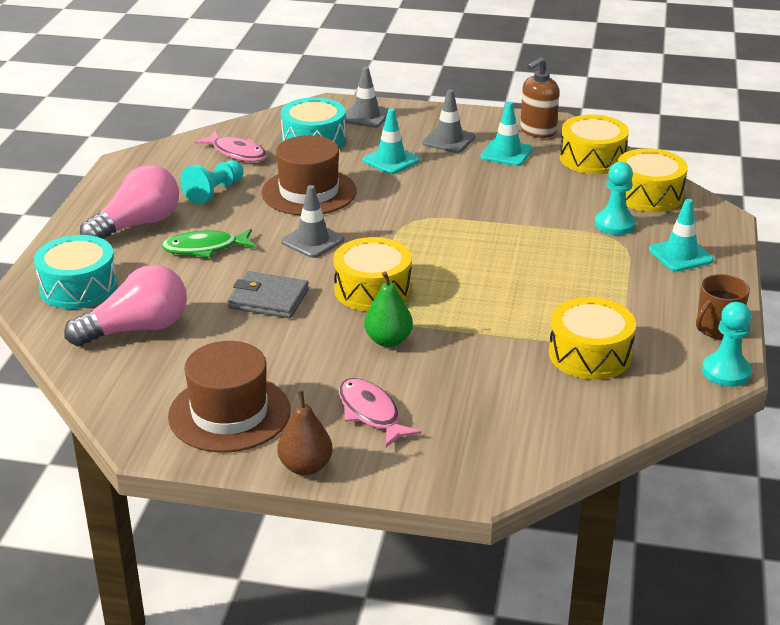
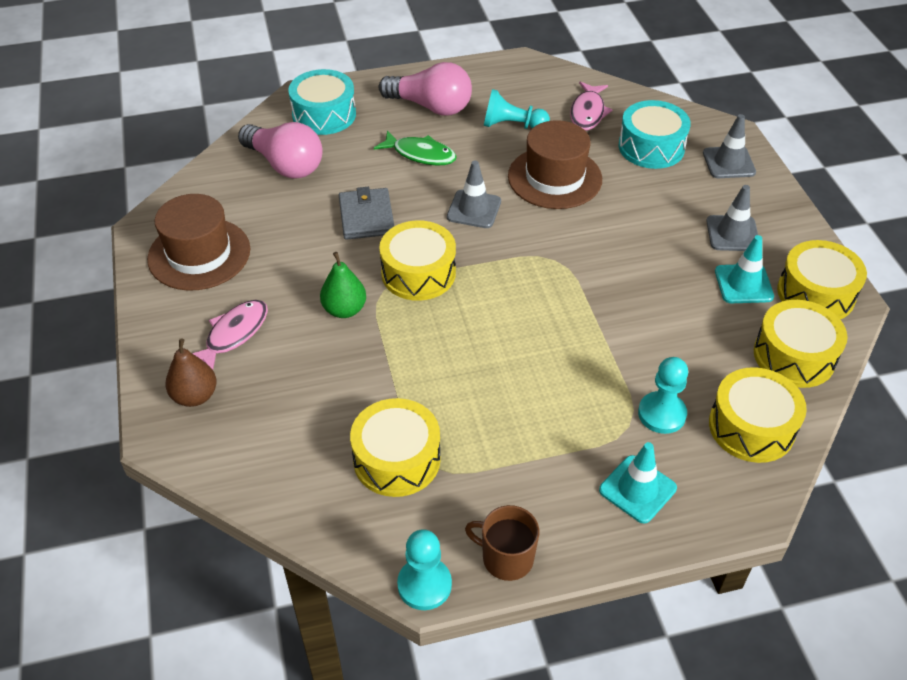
camera: 65 degrees right, 15 degrees up
green fish [161,229,256,258] -> green fish turned 150 degrees clockwise [374,130,457,166]
brown pear [277,390,333,475] -> brown pear moved to [165,338,217,407]
turquoise traffic cone [362,108,420,174] -> none
brown soap dispenser [520,57,559,138] -> yellow drum [777,240,867,319]

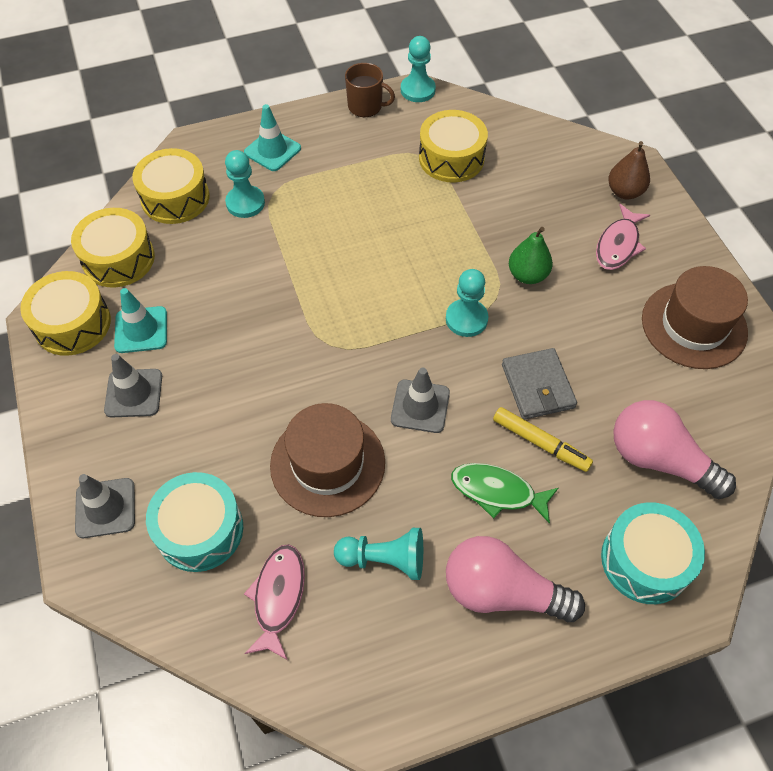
camera: 175 degrees right, 10 degrees up
yellow drum [379,220,456,301] -> turquoise pawn [446,269,489,337]
none -> yellow marker [493,407,593,472]

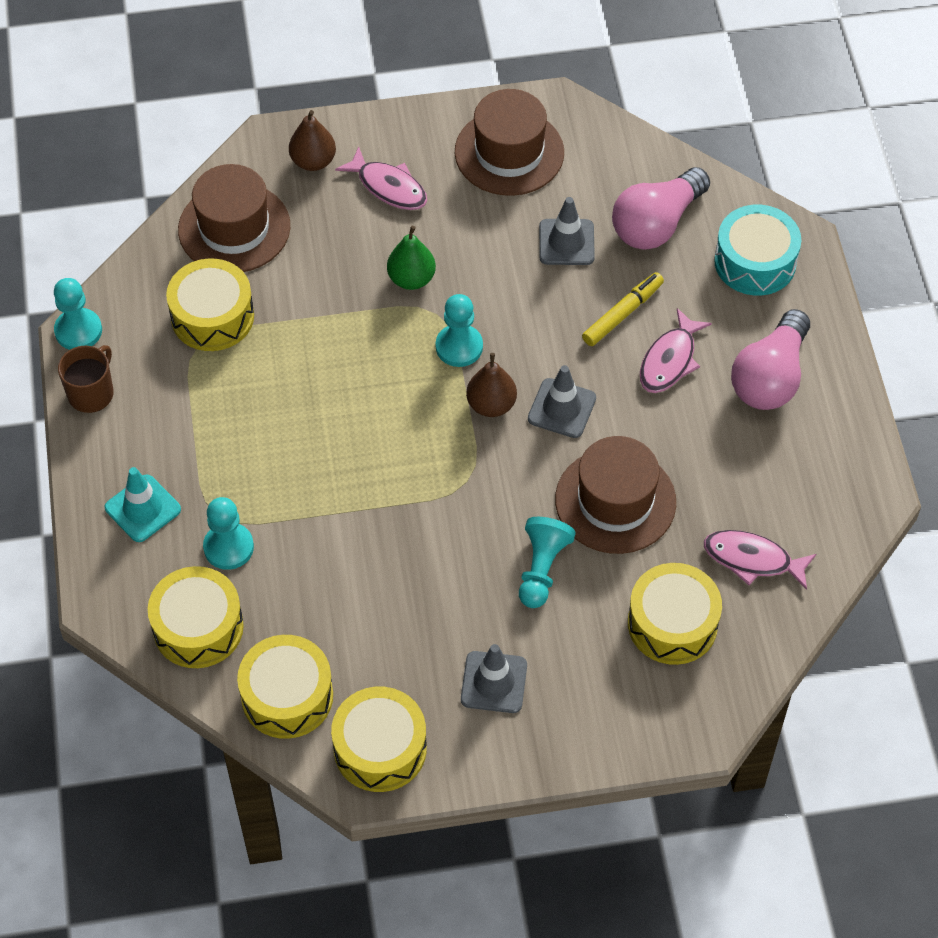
camera: 80 degrees left, 0 degrees up
grey traffic cone [75,474,135,538] -> grey traffic cone moved to [539,197,595,265]
turquoise traffic cone [114,288,167,353] -> none
turquoise drum [146,472,243,572] -> yellow drum [628,563,722,665]
turquoise pawn [334,528,423,580] -> turquoise pawn moved to [519,517,576,608]
green fish [451,463,558,524] -> pink fish [640,308,712,393]
grey wallet [502,348,577,420] -> none
none -> brown hat [178,164,290,272]
none -> brown pear [466,353,517,417]

